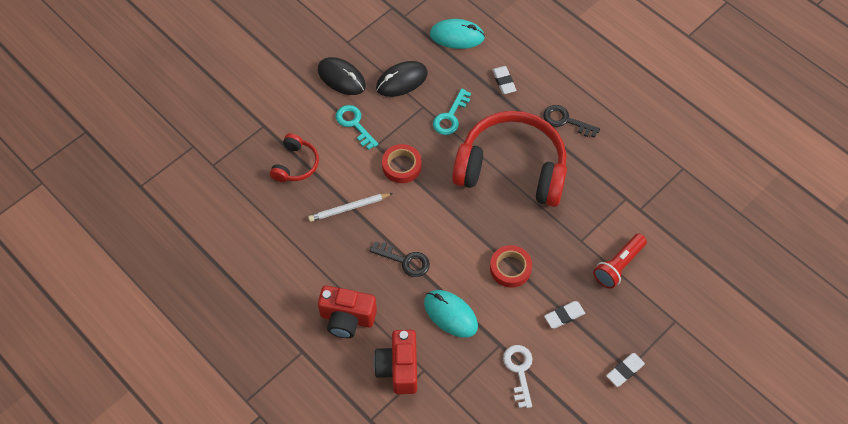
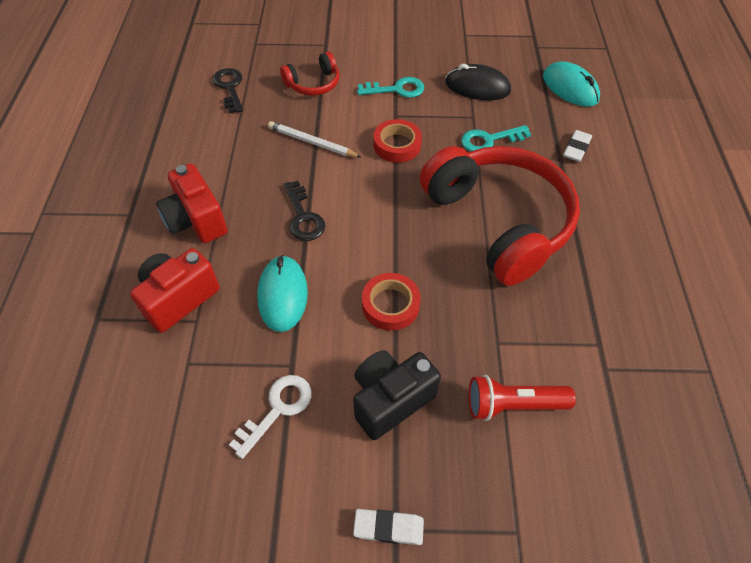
camera: 45 degrees right, 5 degrees down
black mouse [318,57,366,95] -> none
turquoise key [336,105,378,150] -> turquoise key turned 75 degrees clockwise [357,77,424,98]
black key [543,105,600,138] -> black key moved to [212,68,243,113]
white eraser [544,301,585,328] -> black camera [353,350,441,440]

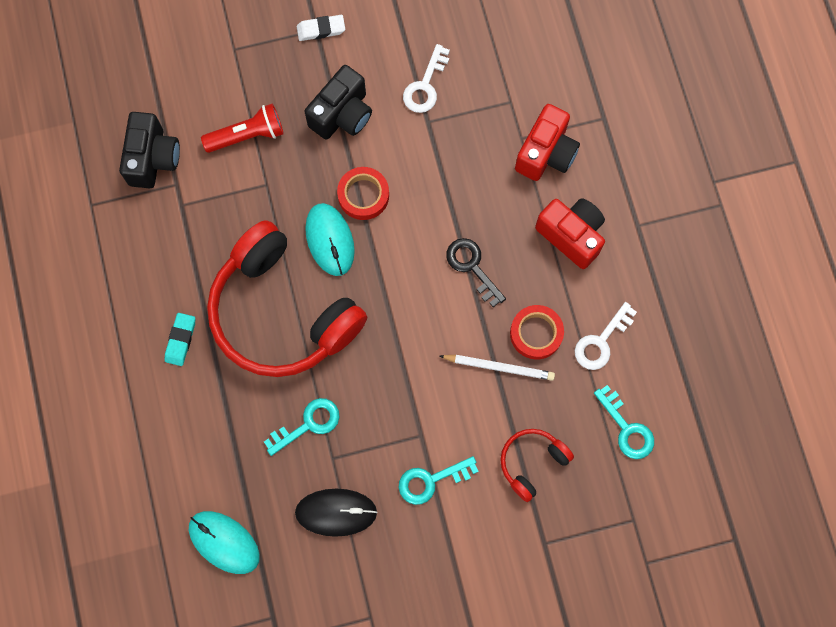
camera: 165 degrees right, 20 degrees up
black key [212,68,243,113] -> turquoise key [594,385,654,459]
turquoise mouse [257,255,308,332] -> turquoise mouse moved to [305,203,355,276]
red tape [373,119,422,163] -> red tape moved to [510,305,564,359]
white eraser [563,130,592,162] -> none
none -> black camera [119,112,180,188]
none -> turquoise eraser [165,313,195,366]
none -> white key [575,302,637,370]

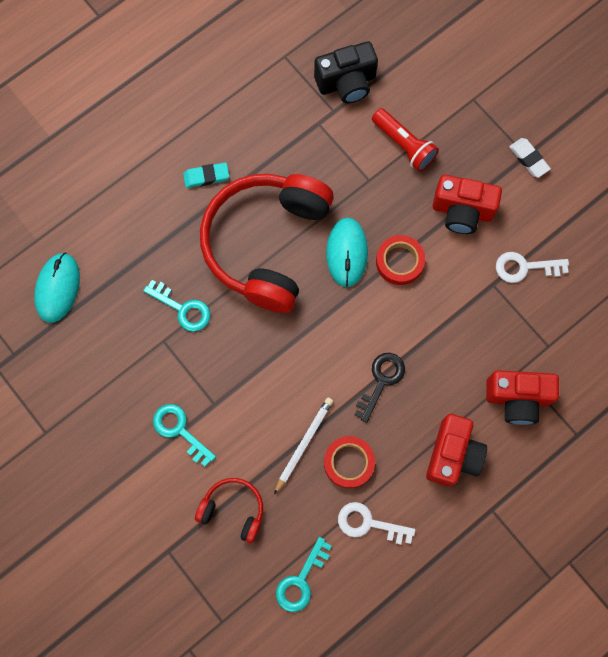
camera: 65 degrees right, 0 degrees up
black mouse [295,489,377,537] -> none
black camera [305,65,372,140] -> red camera [433,175,502,234]
turquoise mouse [305,203,355,276] -> turquoise mouse turned 45 degrees counterclockwise [326,218,368,287]
white pencil [440,355,555,381] -> white pencil turned 135 degrees counterclockwise [274,397,333,495]

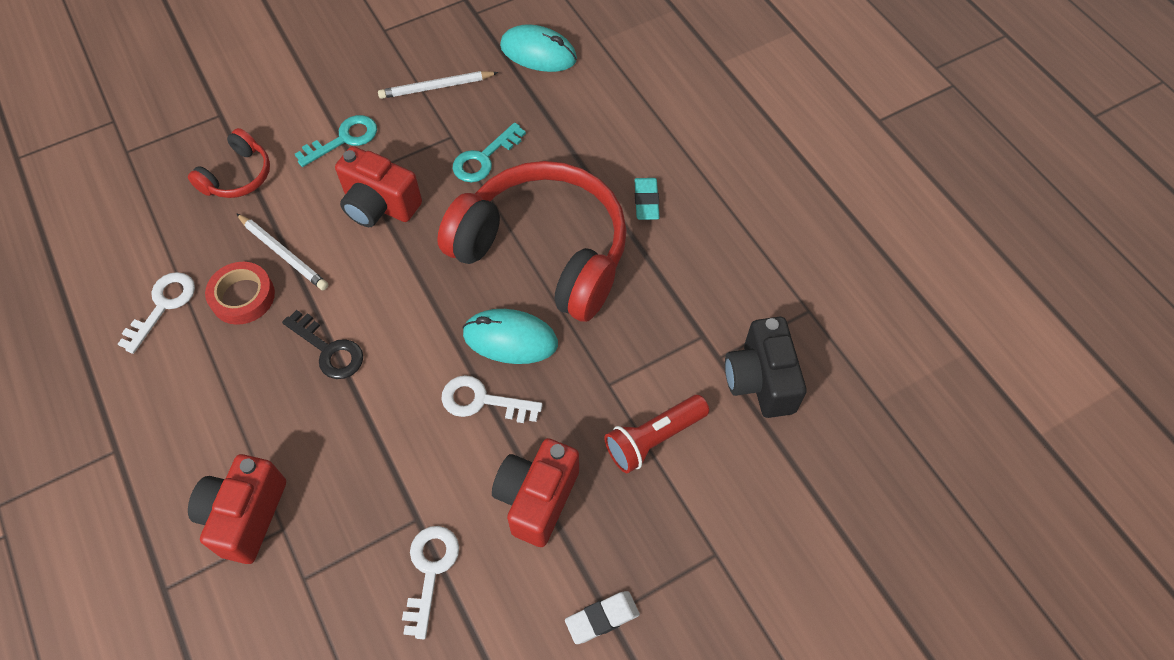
camera: 100 degrees right, 15 degrees down
turquoise key [276,537,331,612] -> none
red tape [376,235,425,285] -> white key [441,375,543,423]
red camera [426,414,487,486] -> red camera moved to [335,146,422,227]
none -> white pencil [378,71,499,99]

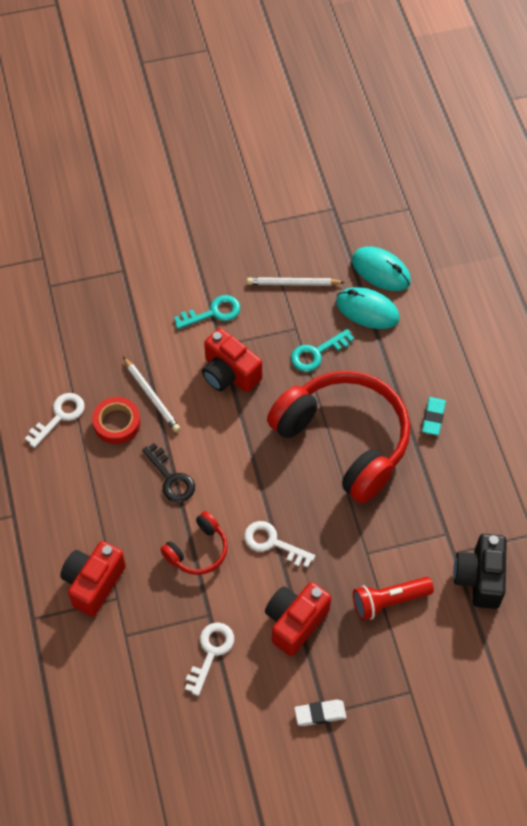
camera: 15 degrees right, 0 degrees up
red headphones [188,128,270,198] -> red headphones moved to [160,511,228,575]
turquoise mouse [462,309,558,364] -> turquoise mouse moved to [336,287,400,329]

